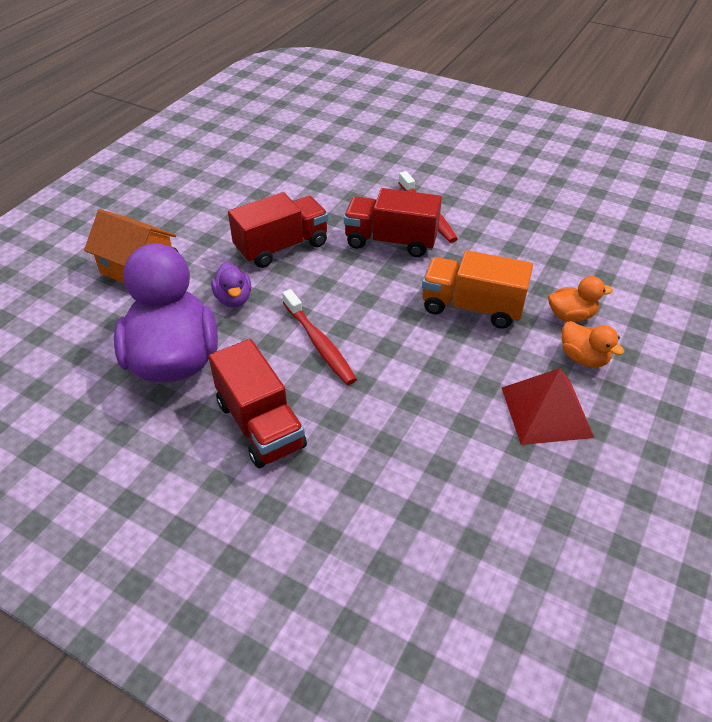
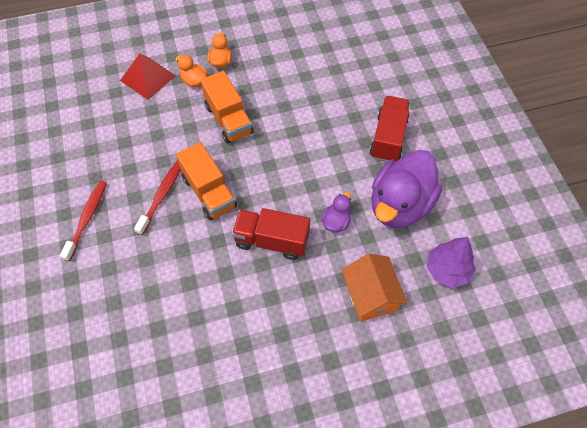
camera: 135 degrees left, 15 degrees up
red toothbrush [282,289,357,385] -> red toothbrush moved to [60,180,107,261]
red truck [344,188,442,257] -> orange truck [176,142,237,220]
red pyramid [502,368,594,445] -> red pyramid moved to [120,53,176,100]
none -> purple tree [427,237,476,288]

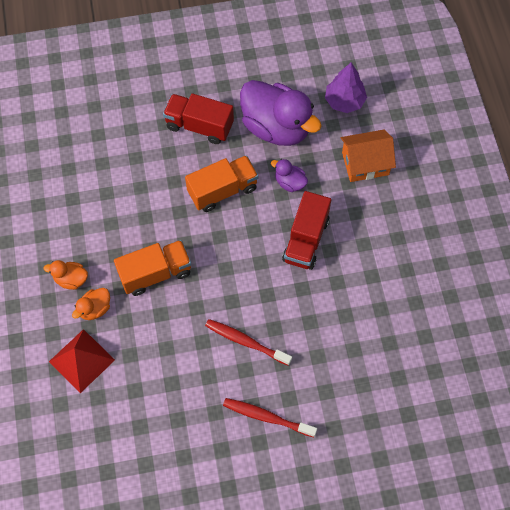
camera: 85 degrees left, 5 degrees up
orange truck [176,142,237,220] -> orange truck moved to [185,155,258,212]

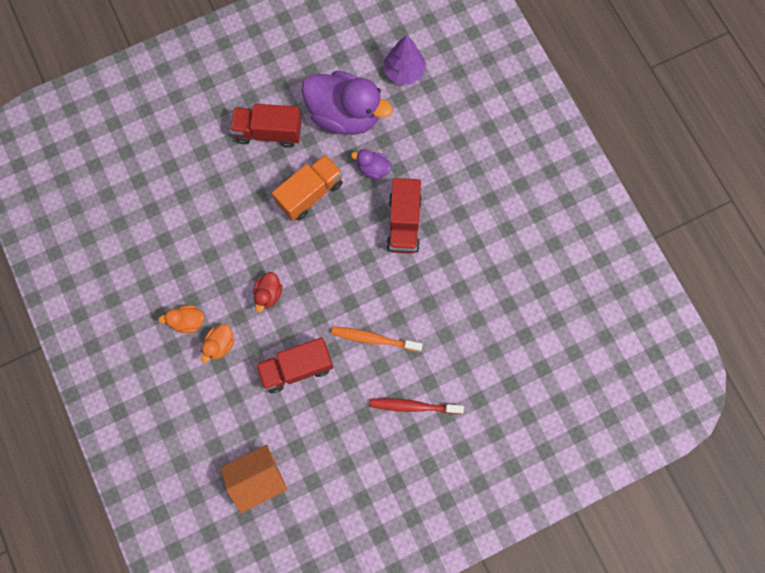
camera: 15 degrees left, 10 degrees up
red pyramid [49,329,115,393] -> none
orange truck [114,240,192,296] -> red duck [253,272,282,312]
red toothbrush [205,319,292,366] -> orange toothbrush [331,326,423,352]
orange house [341,129,396,182] -> orange house moved to [221,445,288,513]
none -> red truck [255,337,334,393]

